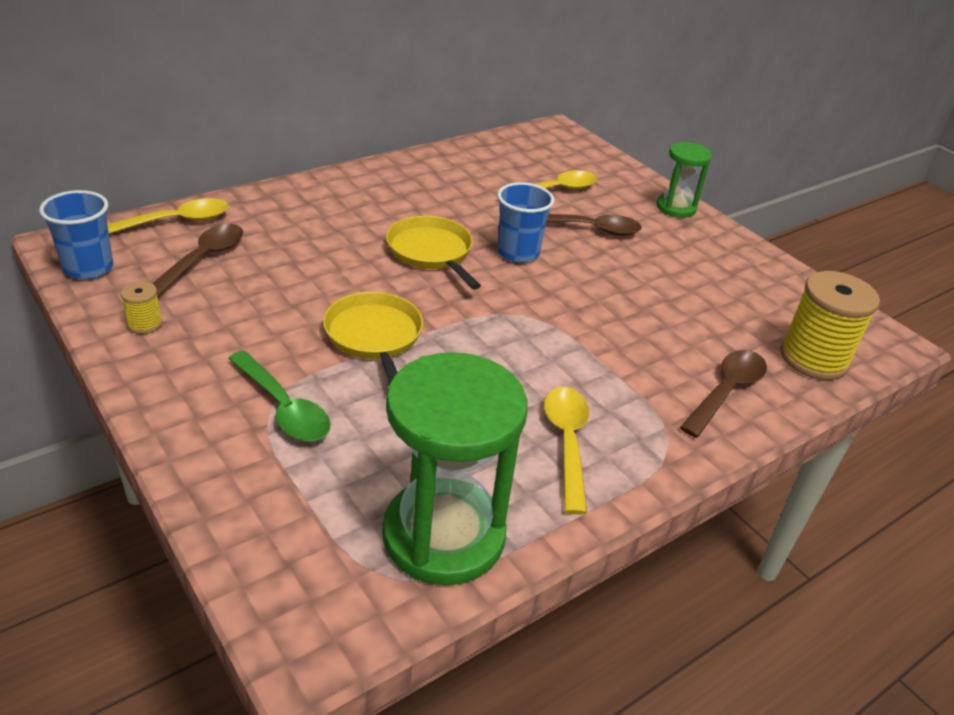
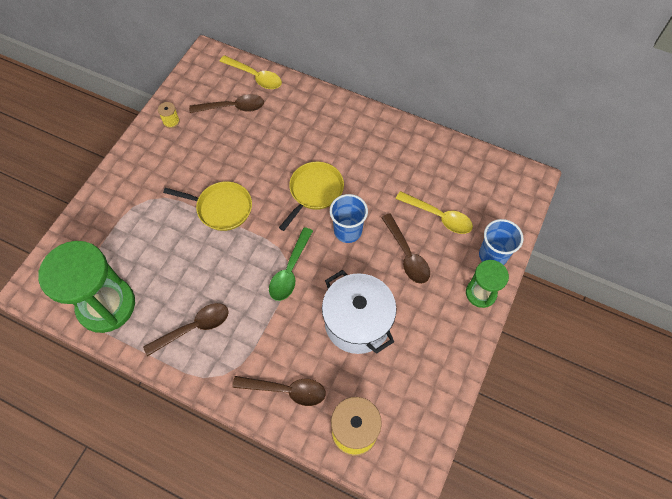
camera: 65 degrees right, 25 degrees up
blue cup [39,190,113,279] -> blue cup moved to [479,219,523,265]
green spoon [228,351,330,442] -> green spoon moved to [269,227,313,301]
yellow pan [323,292,423,384] -> yellow pan turned 60 degrees clockwise [163,181,252,231]
yellow spoon [544,387,589,515] -> brown spoon [143,303,229,356]
none -> white pot [322,270,397,354]

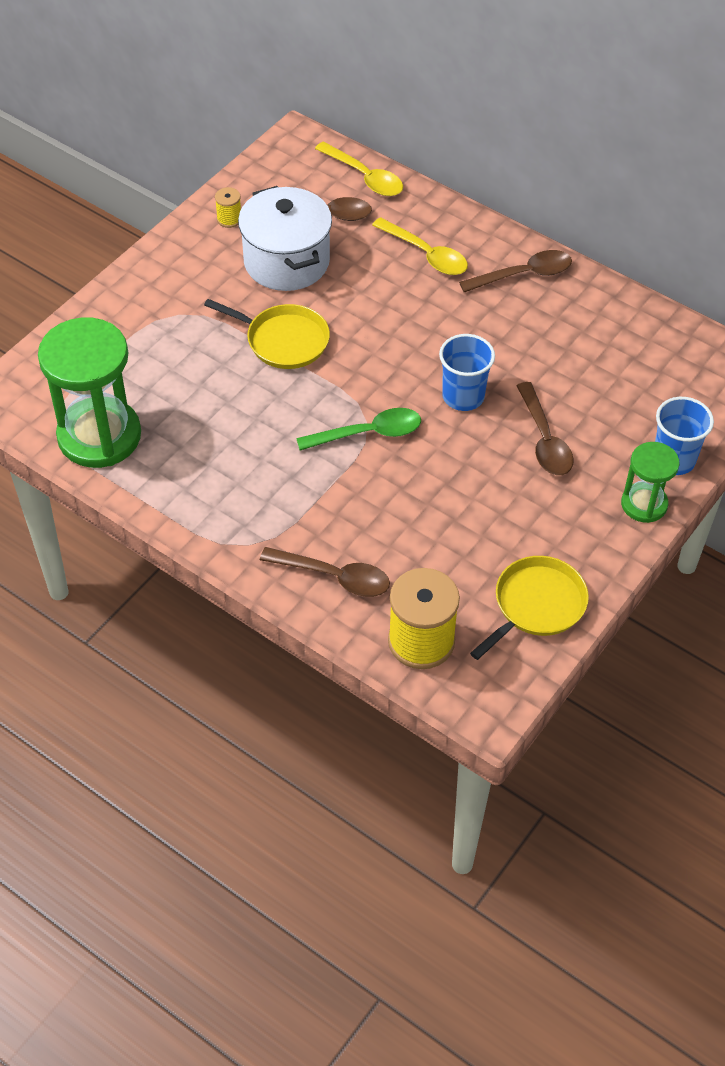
camera: 10 degrees right, 10 degrees down
brown spoon [143,303,229,356] -> brown spoon moved to [459,250,572,292]
green spoon [269,227,313,301] -> green spoon turned 135 degrees counterclockwise [296,408,421,451]
yellow pan [279,162,344,231] -> yellow pan moved to [470,556,589,660]
white pot [322,270,397,354] -> white pot moved to [238,186,332,291]
yellow spoon [396,191,473,234] -> yellow spoon moved to [372,217,468,275]

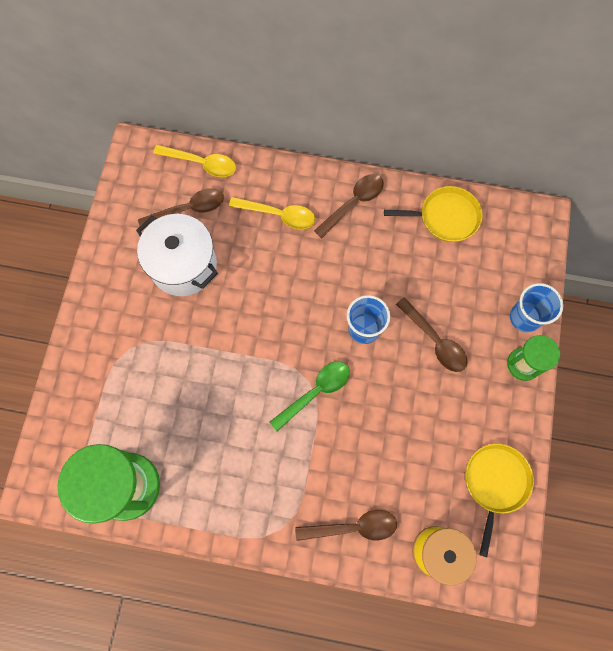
camera: 25 degrees left, 20 degrees up
yellow pan [204,299,330,369] -> yellow pan moved to [384,186,482,242]
yellow spool [215,187,241,228] -> none

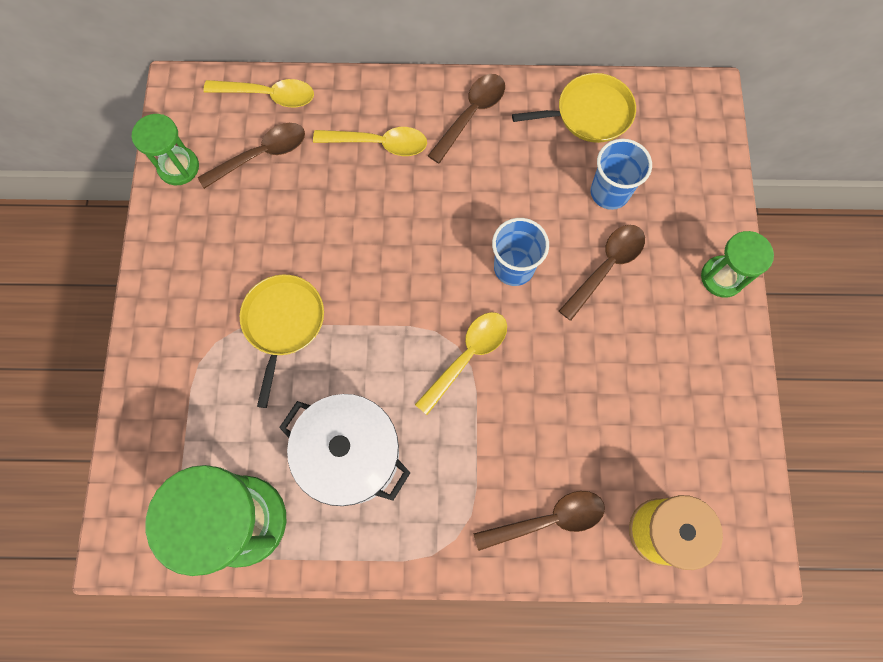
camera: 10 degrees left, 0 degrees up
white pot [136,214,218,296] -> white pot moved to [279,394,410,506]
green spoon [270,361,350,431] -> yellow spoon [415,312,507,415]
brown spoon [396,297,467,372] -> brown spoon turned 90 degrees counterclockwise [559,225,645,321]
yellow pan [465,444,534,557] -> yellow pan moved to [240,275,324,408]
blue cup [510,283,563,332] -> blue cup moved to [591,139,652,210]
none -> green hourglass [131,114,199,185]

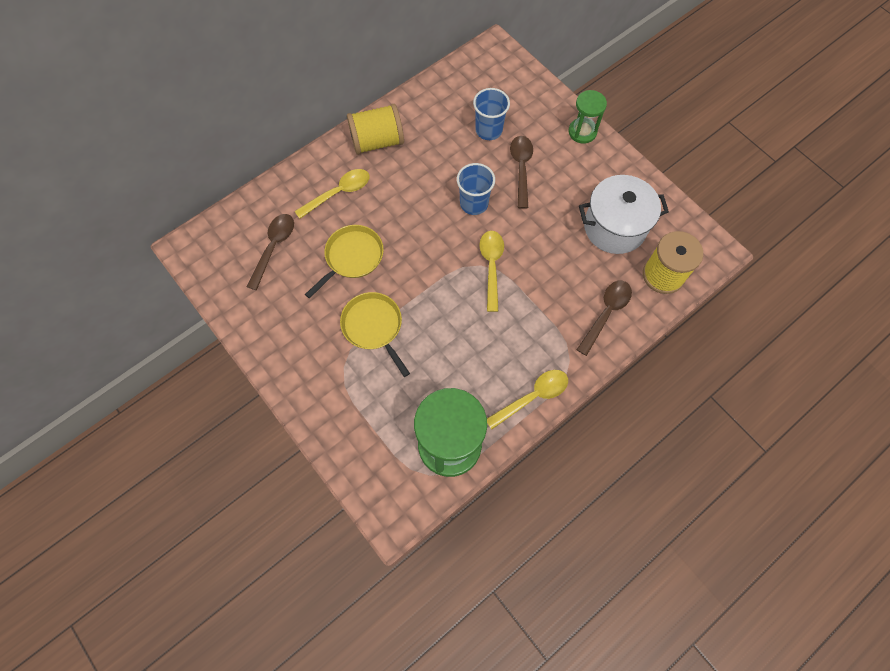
camera: 40 degrees left, 5 degrees down
green hourglass [131,114,199,185] -> none
yellow spoon [203,79,314,107] -> yellow spoon moved to [487,370,568,430]
white pot [279,394,410,506] -> white pot moved to [579,175,669,254]
brown spoon [428,74,505,164] -> yellow spool [347,104,404,155]
yellow pan [512,73,636,143] -> yellow pan moved to [305,225,384,298]

